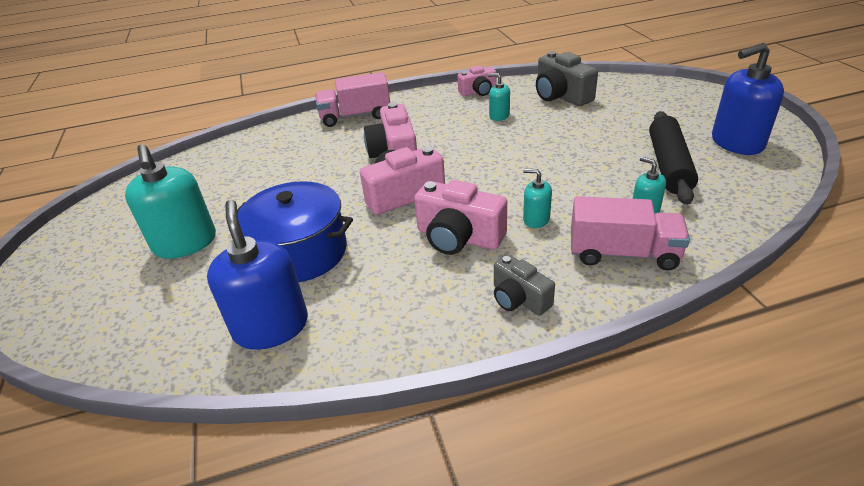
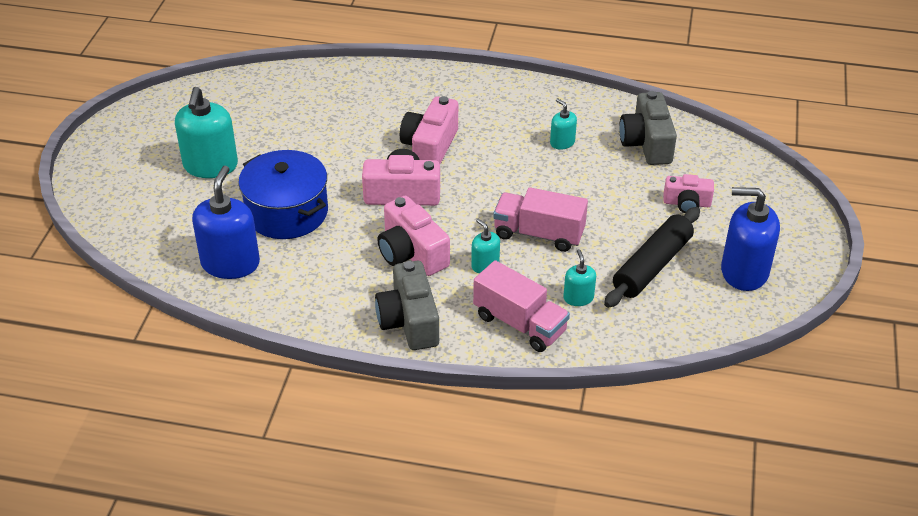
camera: 25 degrees right, 5 degrees up
pink truck [315,72,390,127] -> pink truck moved to [493,187,588,252]
pink camera [458,66,497,96] -> pink camera moved to [663,174,714,213]
grey camera [494,254,555,316] -> grey camera [375,261,439,350], size x1.60

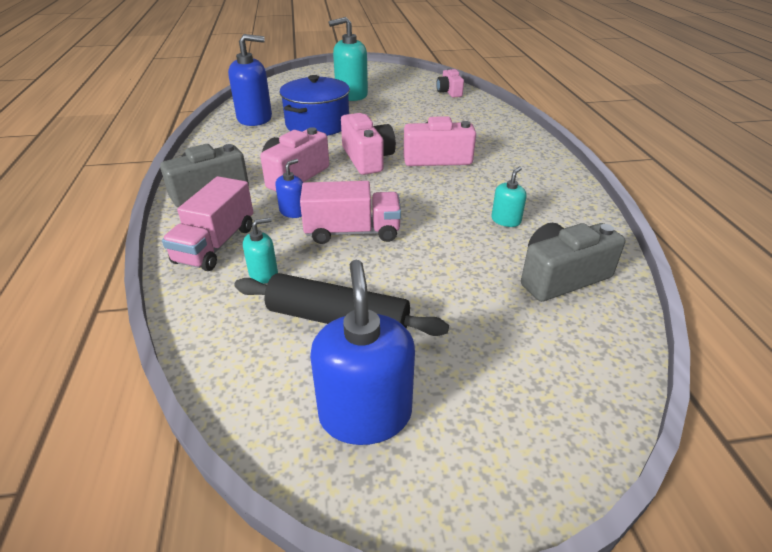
camera: 70 degrees right, 5 degrees down
turquoise soap dispenser [471,219,500,273] -> blue soap dispenser [275,159,303,218]
pink truck [493,187,588,252] -> pink truck turned 90 degrees clockwise [300,181,401,244]
pink camera [663,174,714,213] -> pink camera moved to [436,68,464,97]

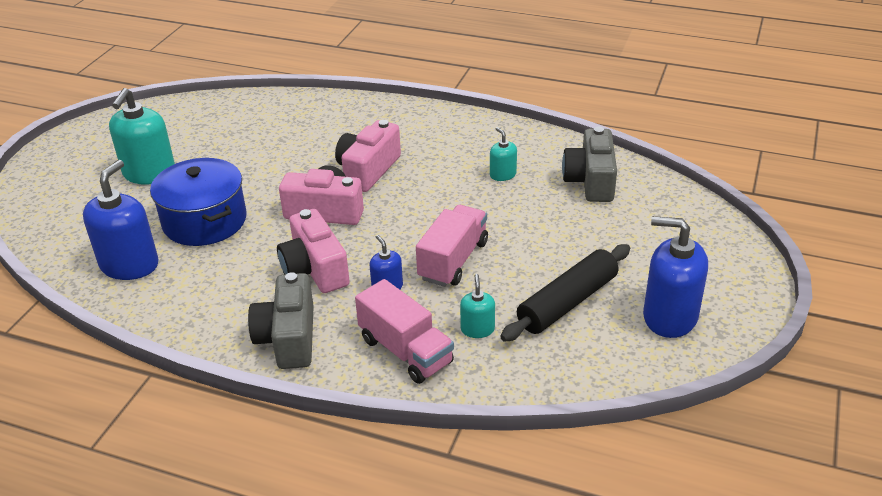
camera: 60 degrees left, 0 degrees up
pink camera [436,68,464,97] -> none

